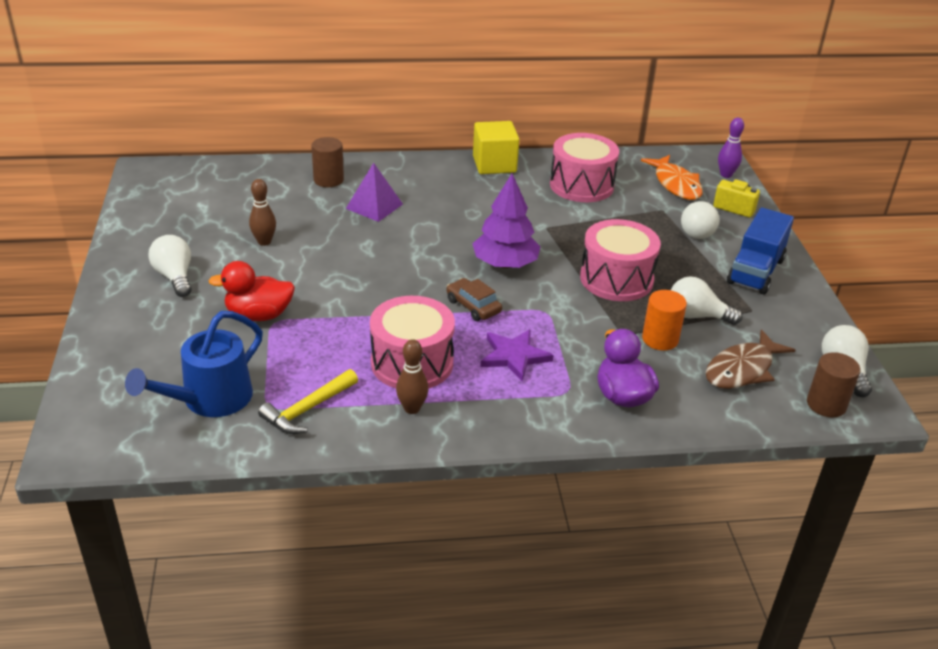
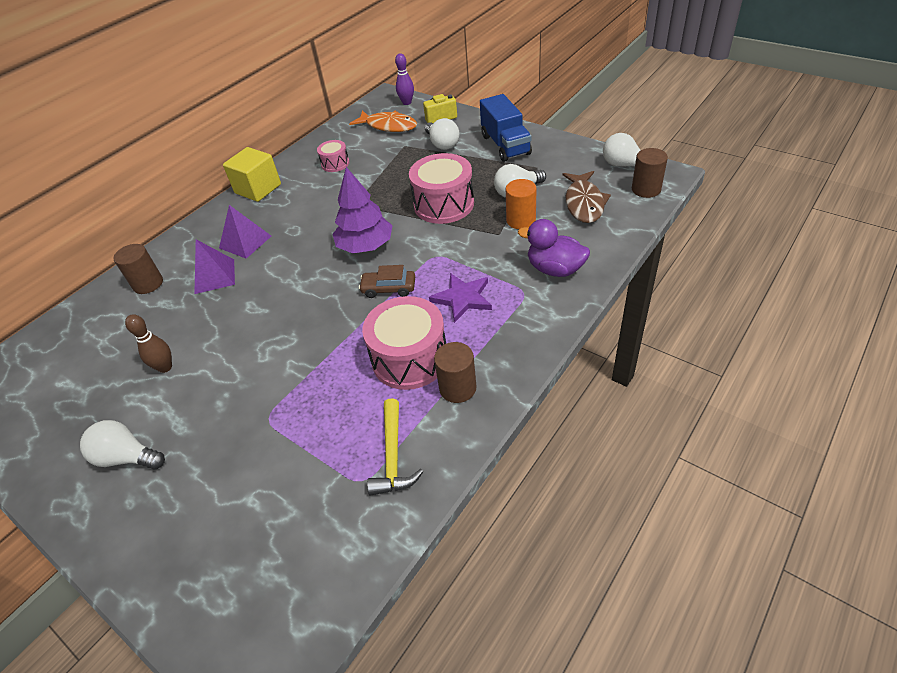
camera: 40 degrees left, 10 degrees up
blue watering can [125,311,263,417] -> none
red duck [208,261,295,321] -> none
brown bowling pin [396,339,429,414] -> brown cylinder [434,342,476,403]
pink drum [550,133,619,202] -> pink drum [317,140,349,172], size x0.52
none -> purple pyramid [219,205,271,259]

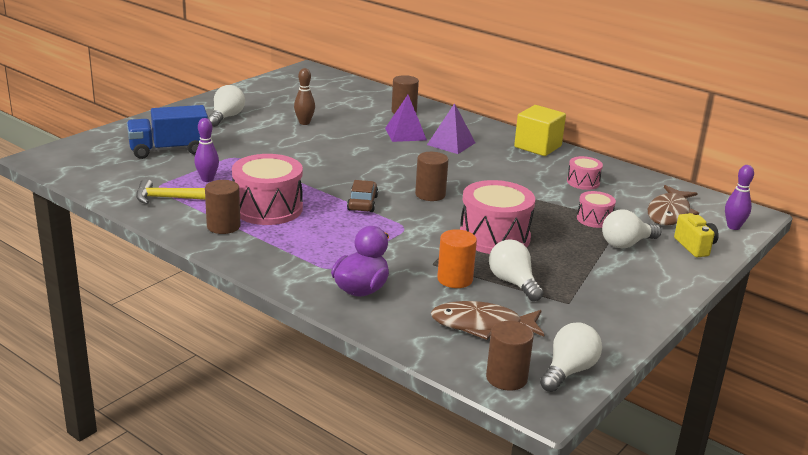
camera: 85 degrees right, 20 degrees down
purple tree [332,167,393,253] -> brown cylinder [415,152,448,201]
orange fish [349,110,417,132] -> brown fish [648,185,699,226]
purple star [429,273,492,323] -> none
blue truck [480,94,532,162] -> blue truck moved to [127,105,208,159]
none -> purple bowling pin [194,118,219,182]
none -> pink drum [577,191,616,228]

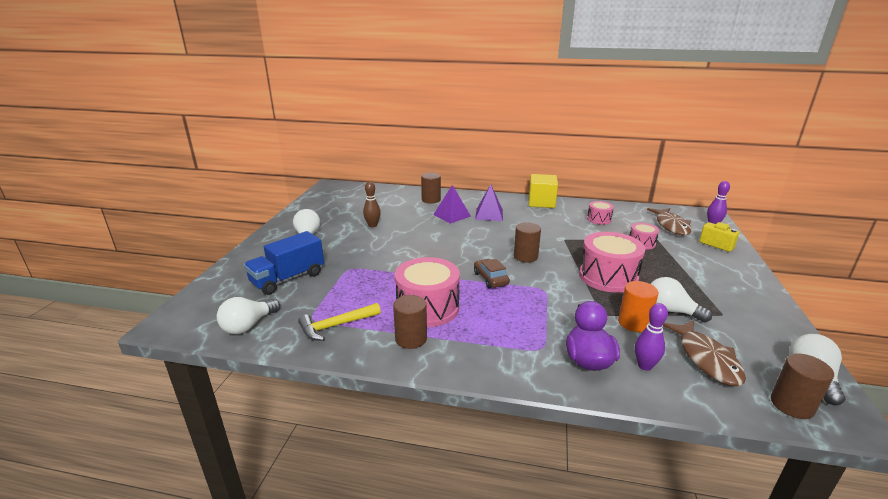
camera: 25 degrees left, 0 degrees up
purple bowling pin [194,118,219,182] -> purple bowling pin moved to [635,303,668,371]
brown fish [431,301,544,340] -> brown fish turned 75 degrees counterclockwise [663,320,746,386]
white light bulb [602,209,661,249] -> white light bulb moved to [217,297,280,334]

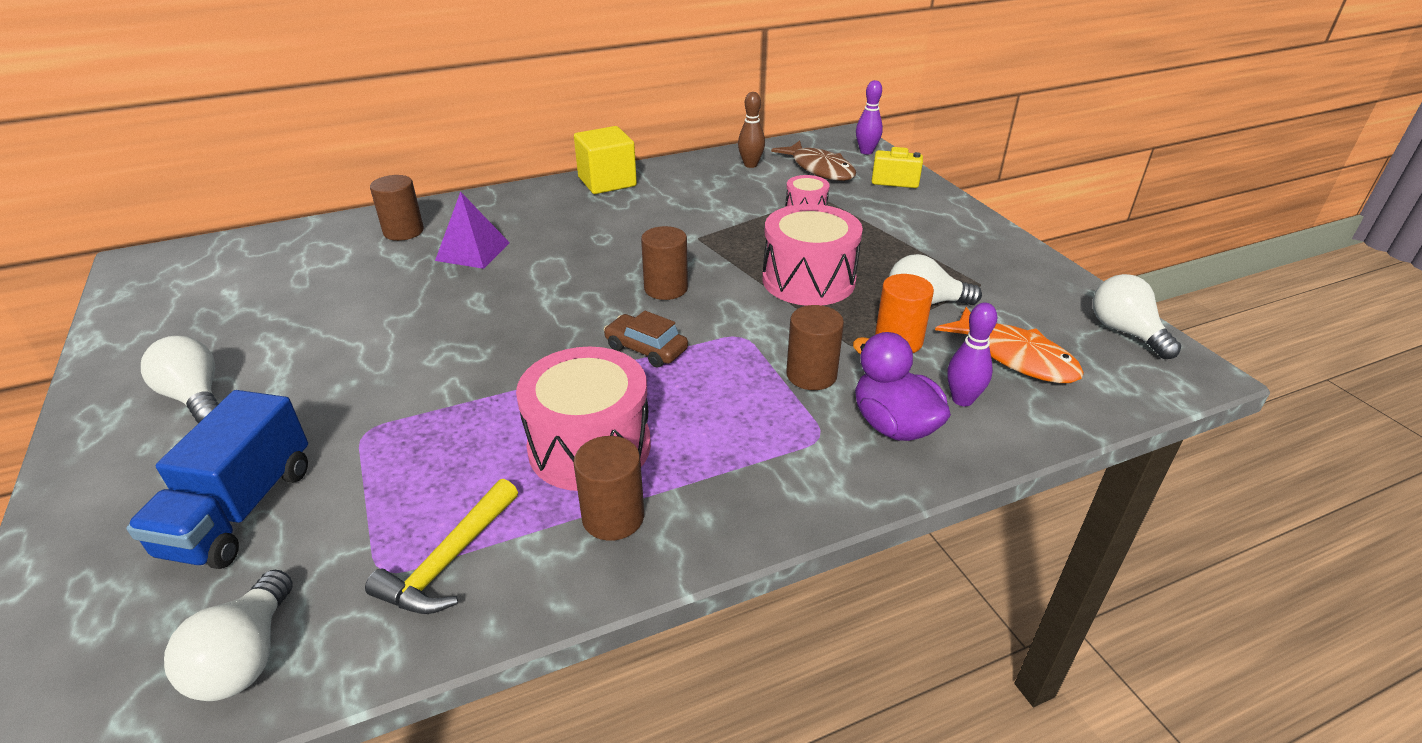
camera: 35 degrees left, 10 degrees up
brown bowling pin [363,182,381,227] -> brown bowling pin moved to [738,92,765,168]
purple pyramid [475,185,503,221] -> none
pink drum [587,201,614,225] -> none
brown fish [663,320,746,386] -> orange fish [935,307,1084,383]
brown cylinder [771,353,834,419] -> brown cylinder moved to [786,305,844,390]

